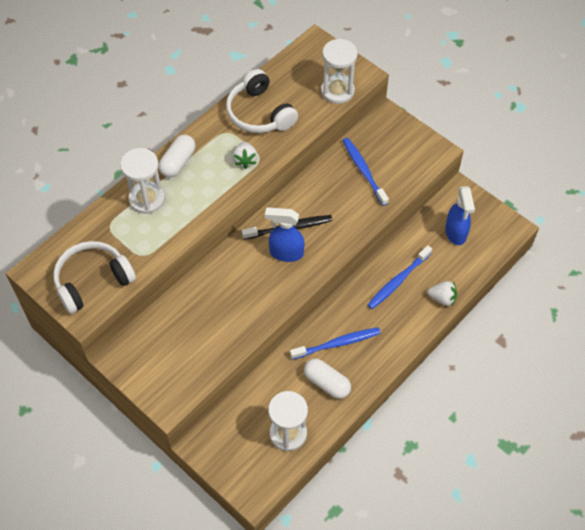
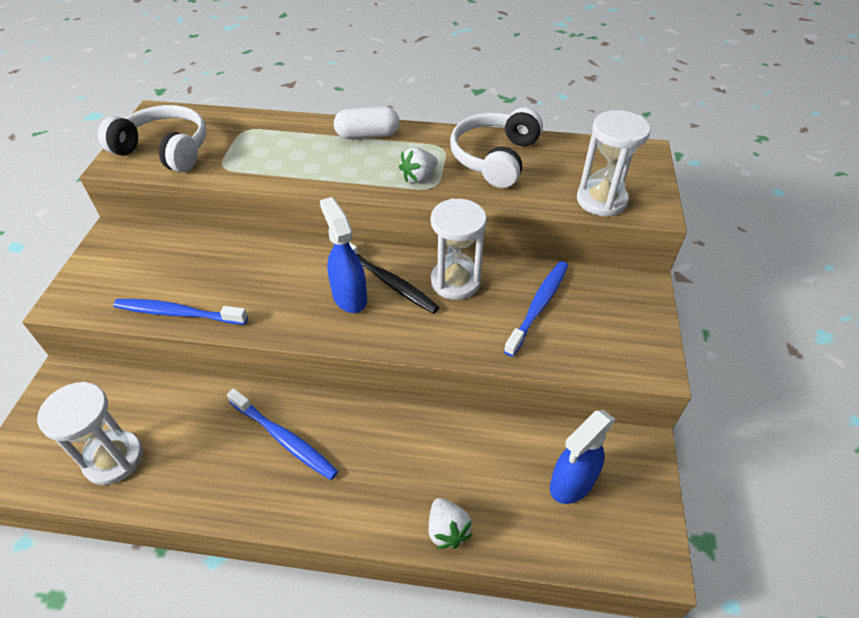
camera: 55 degrees right, 10 degrees down
white hourglass [120,148,165,214] -> white hourglass moved to [431,199,487,300]
white capsule [304,358,351,399] -> none
blue toothbrush [368,245,432,309] -> blue toothbrush moved to [113,299,248,325]

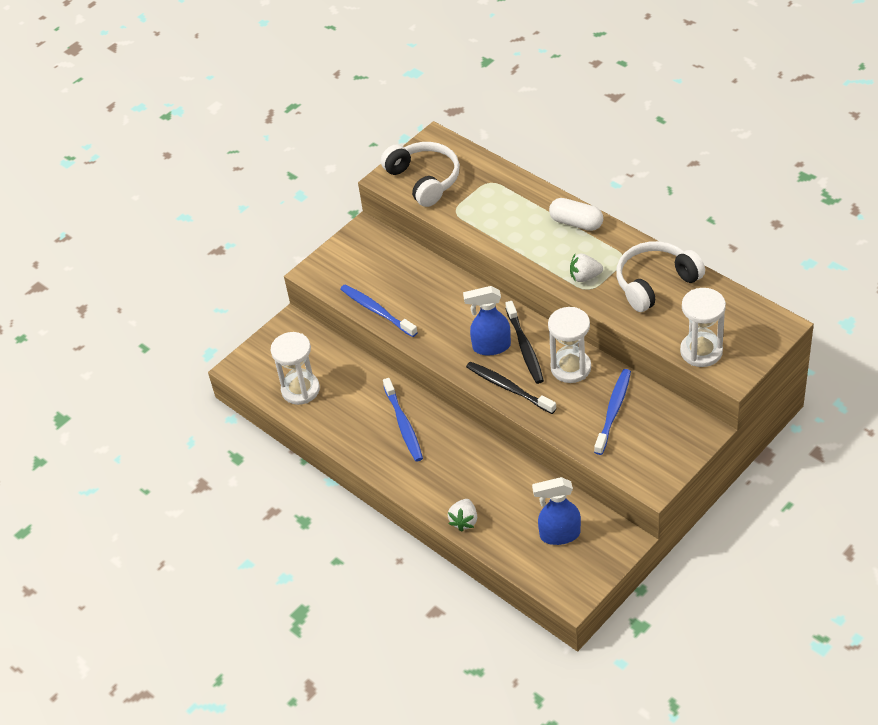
camera: 40 degrees right, 0 degrees up
blue spray bottle [320,197,367,313] -> blue spray bottle turned 105 degrees counterclockwise [463,286,511,355]
blue toothbrush [504,261,568,357] -> blue toothbrush turned 45 degrees counterclockwise [594,369,631,455]
none -> black toothbrush [466,361,556,414]

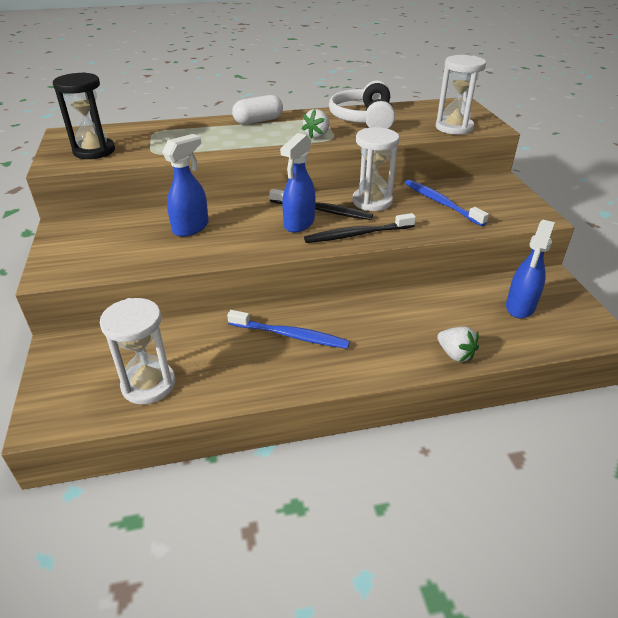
camera: 60 degrees left, 10 degrees down
blue toothbrush [340,285,418,337] -> none
white headphones [381,142,460,207] -> black hourglass [53,72,115,159]
none -> blue spray bottle [162,134,209,237]

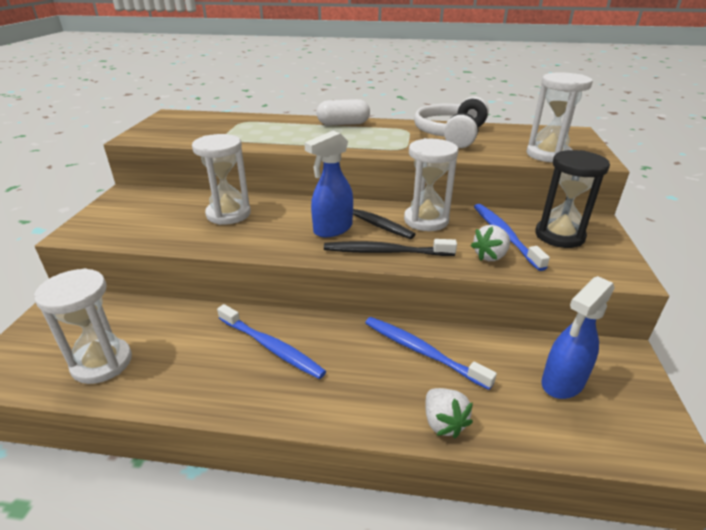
camera: 20 degrees right, 5 degrees down
black hourglass [53,72,115,159] -> black hourglass moved to [535,150,610,248]
blue spray bottle [162,134,209,237] -> white hourglass [192,134,251,225]
white strawberry [302,109,329,138] -> white strawberry moved to [471,225,510,261]
none -> blue toothbrush [365,317,497,390]

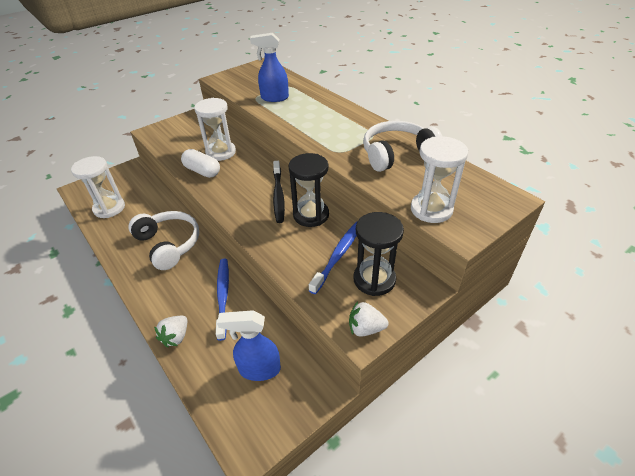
camera: 45 degrees right, 10 degrees up
blue toothbrush [217,304,326,379] -> white headphones [128,211,199,270]
blue spray bottle [305,131,353,238] -> blue spray bottle moved to [250,33,289,102]
white capsule [317,99,370,126] -> white capsule moved to [181,149,220,178]
black toothbrush [324,239,457,256] -> none
white hourglass [404,138,458,231] -> black hourglass [289,153,329,227]
white strawberry [471,225,510,261] -> white strawberry moved to [349,301,389,337]

